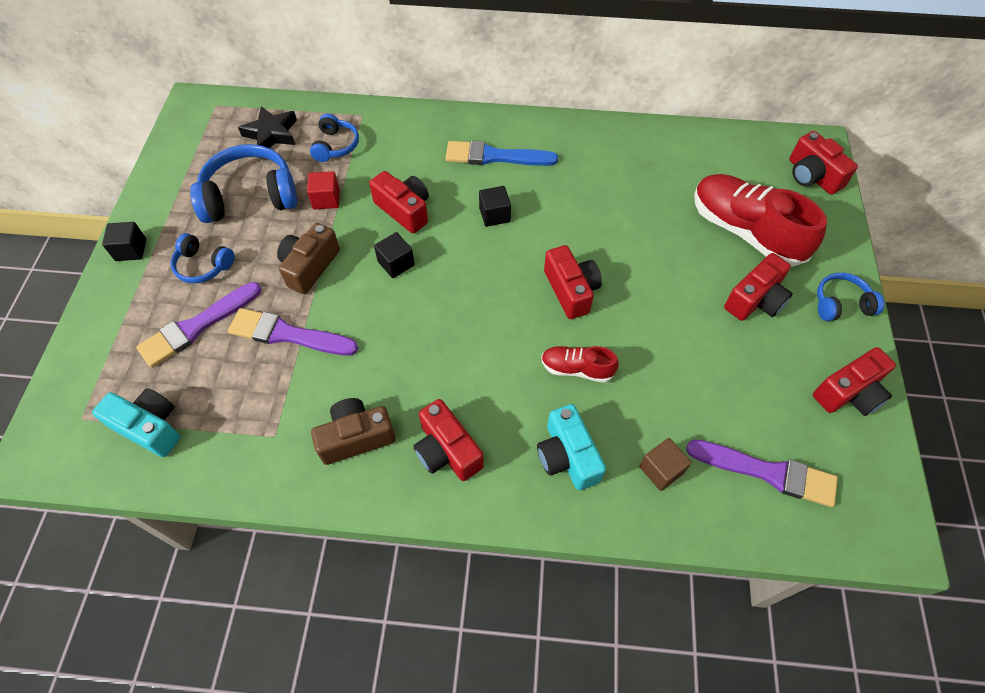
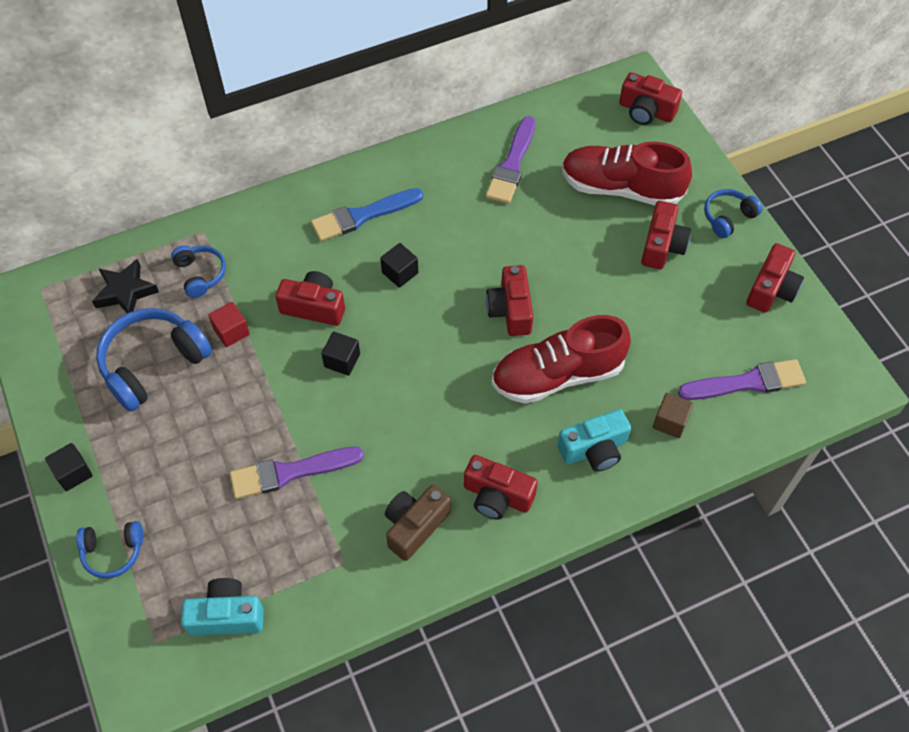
camera: 30 degrees left, 0 degrees up
purple brush [136,282,262,368] -> purple brush moved to [486,116,535,204]
blue headphones [171,233,235,283] -> blue headphones moved to [76,521,143,578]
brown camera [277,223,340,294] -> none
turquoise camera [537,404,606,490] -> turquoise camera turned 60 degrees counterclockwise [557,409,631,472]
red shoe [541,346,619,383] -> red shoe [492,315,631,404], size x1.98
red camera [544,245,602,319] -> red camera turned 135 degrees counterclockwise [486,265,533,336]

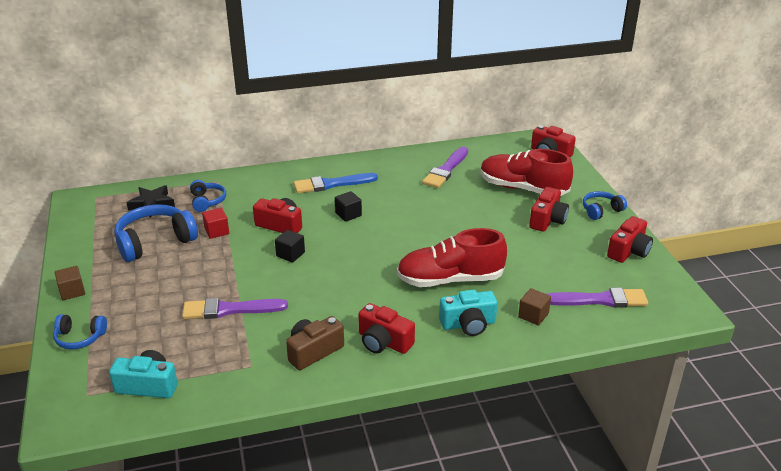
camera: 10 degrees right, 25 degrees down
black cube [45,443,93,491] -> brown cube [55,266,85,300]
red camera [486,265,533,336] -> none

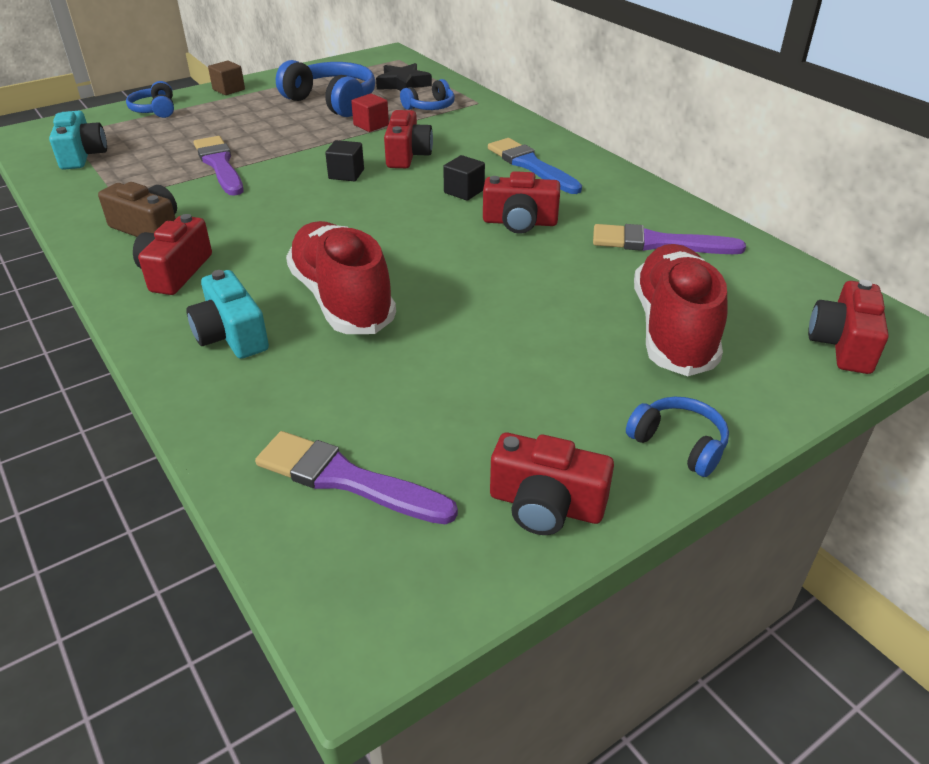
camera: 70 degrees right, 5 degrees up
brown cube [518,288,551,326] -> none
red camera [529,187,569,232] -> red camera moved to [483,171,560,234]
purple brush [547,288,648,308] -> purple brush turned 135 degrees clockwise [255,431,458,524]

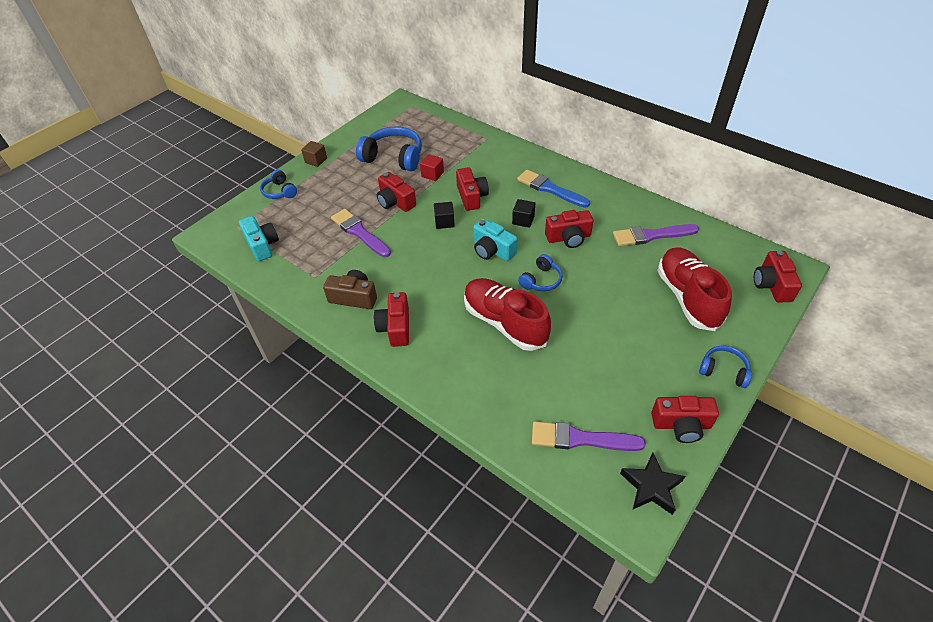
camera: 15 degrees left, 10 degrees up
turquoise camera [186,270,269,359] -> turquoise camera moved to [473,219,517,261]
black star [376,63,432,91] -> black star moved to [620,452,685,515]
blue headphones [400,79,455,110] -> blue headphones moved to [518,254,563,291]
none -> red camera [377,172,416,212]

